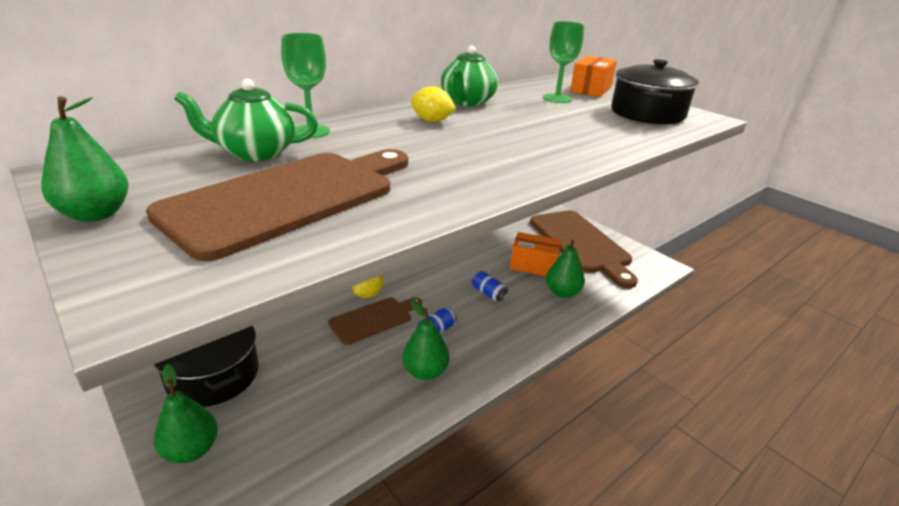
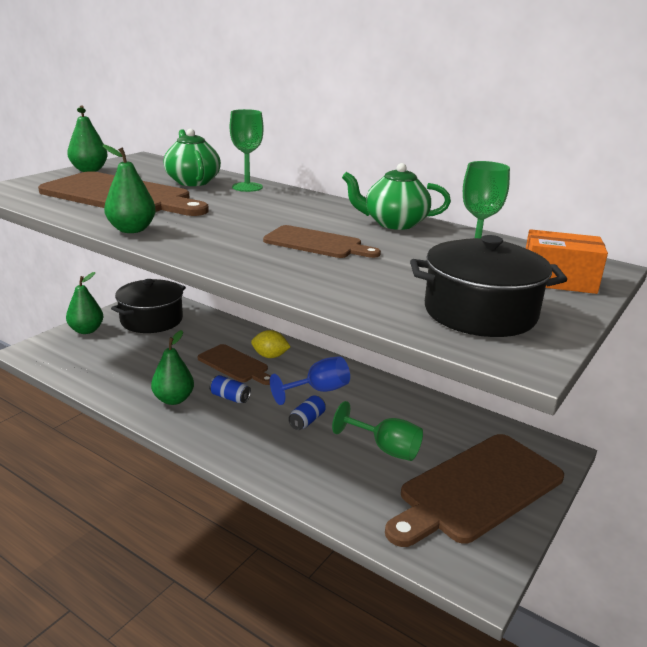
camera: 75 degrees right, 5 degrees down
yellow lemon [411,86,456,122] -> none
orange box [510,232,561,276] -> green goblet [332,401,423,461]
green pear [546,240,585,298] -> green pear moved to [103,144,156,233]
none -> brown cutting board [263,225,381,258]
none -> blue goblet [270,356,350,405]

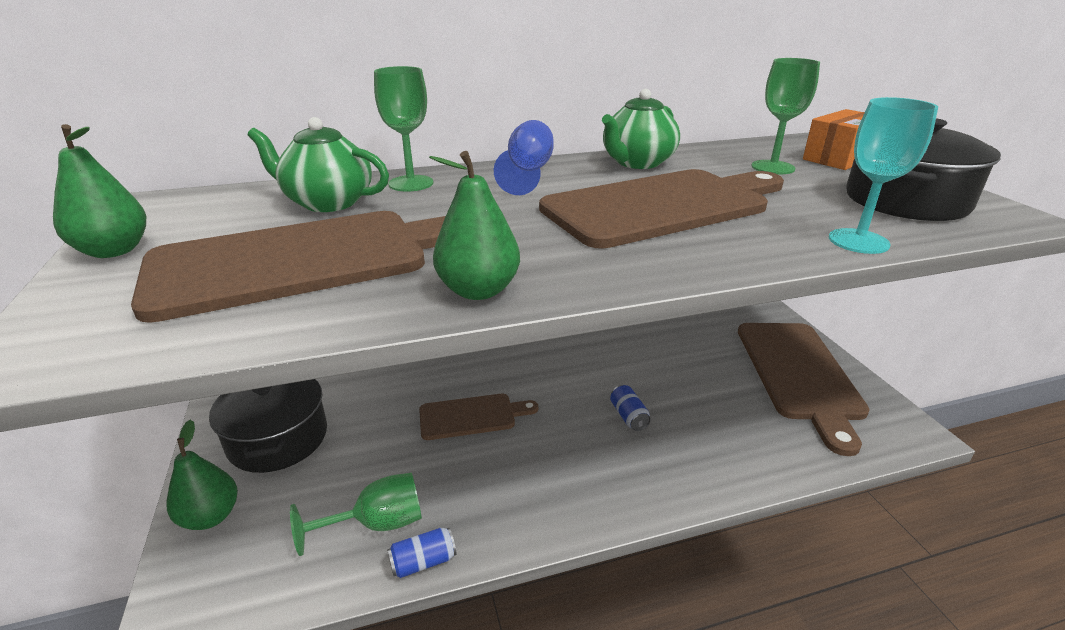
camera: 50 degrees left, 5 degrees up
green pear [151,330,194,405] -> none
blue can [209,375,251,403] -> blue can moved to [387,528,457,578]
yellow lemon [251,330,291,358] -> none
brown cutting board [263,225,381,258] -> brown cutting board [539,169,784,249], size x1.81
blue goblet [270,356,350,405] -> blue goblet moved to [494,120,554,195]
green goblet [332,401,423,461] -> green goblet moved to [290,472,422,556]
none -> turquoise goblet [829,97,938,254]

